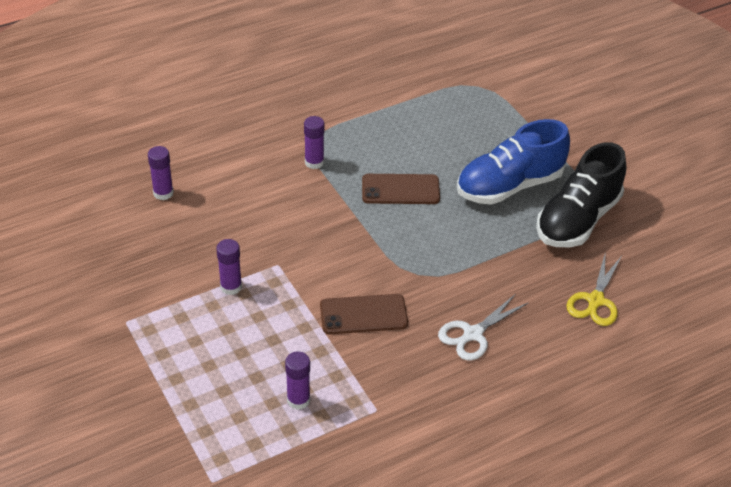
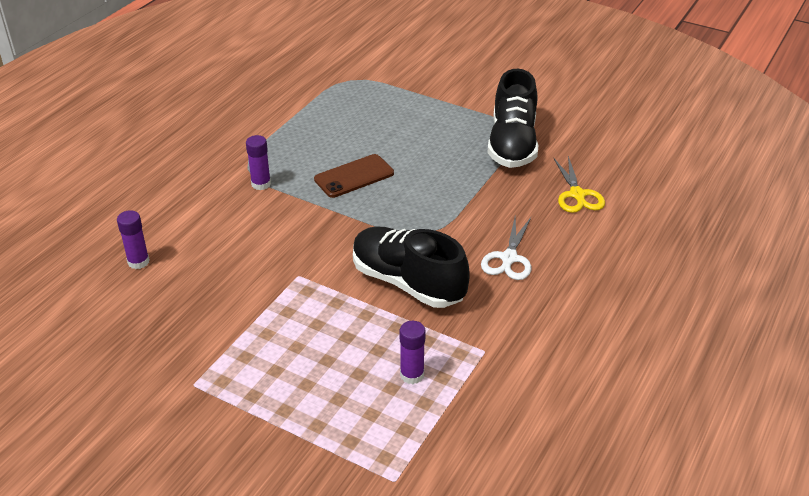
camera: 30 degrees left, 5 degrees down
purple glue stick [217,239,242,295] -> none
brown phone [320,294,408,334] -> black shoe [353,226,470,308]
blue shoe [457,119,570,205] -> none

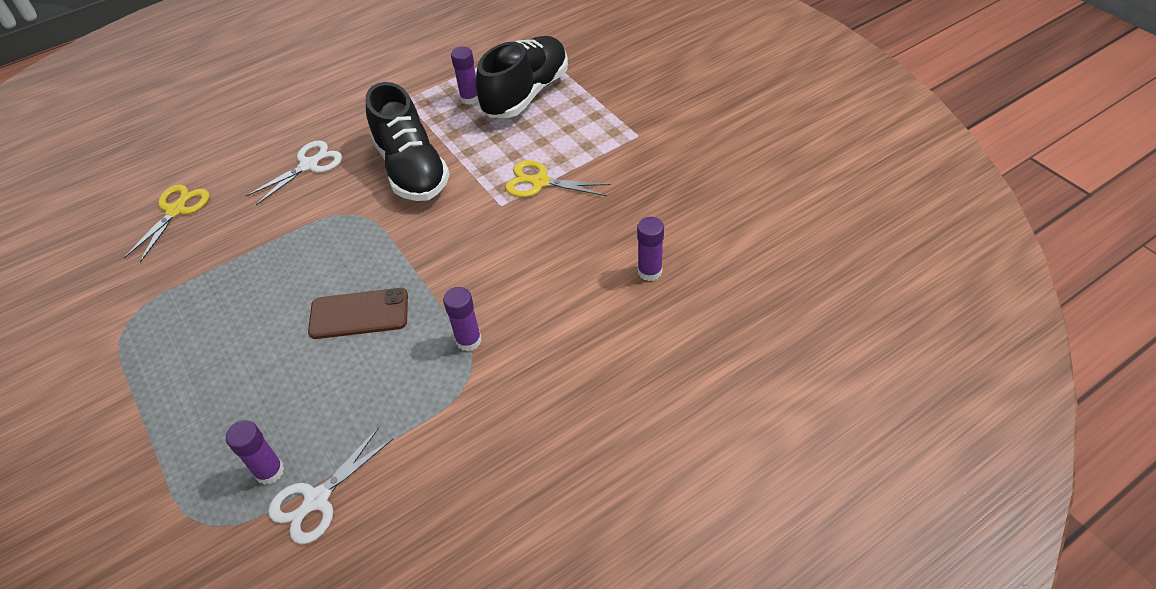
camera: 150 degrees left, 10 degrees up
black shoe [487,69,539,168] -> black shoe moved to [476,36,568,118]
none -> purple glue stick [226,420,284,485]
none -> white scissors [268,427,394,544]
none -> yellow scissors [505,160,611,197]

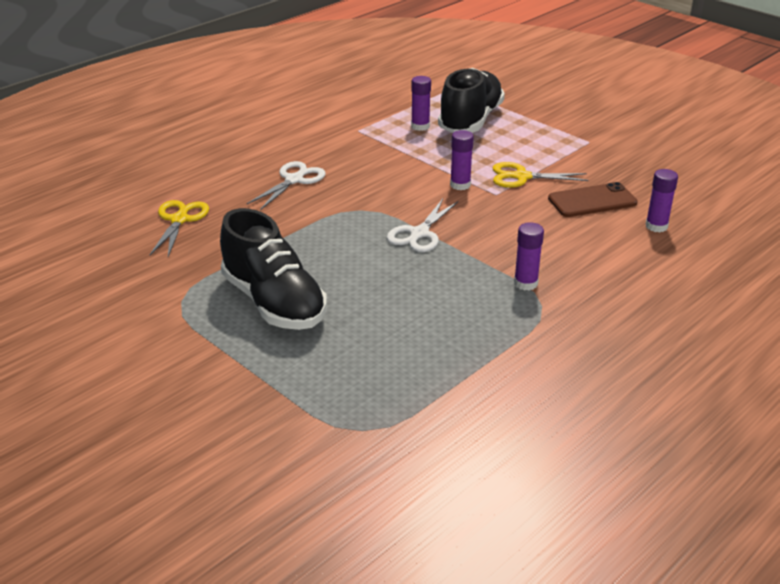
camera: 15 degrees left, 15 degrees down
purple glue stick [226,420,284,485] -> purple glue stick moved to [450,130,474,190]
white scissors [268,427,394,544] -> white scissors moved to [387,199,458,252]
brown phone [308,288,408,339] -> brown phone moved to [548,182,638,217]
black shoe [366,82,450,201] -> black shoe moved to [220,208,327,330]

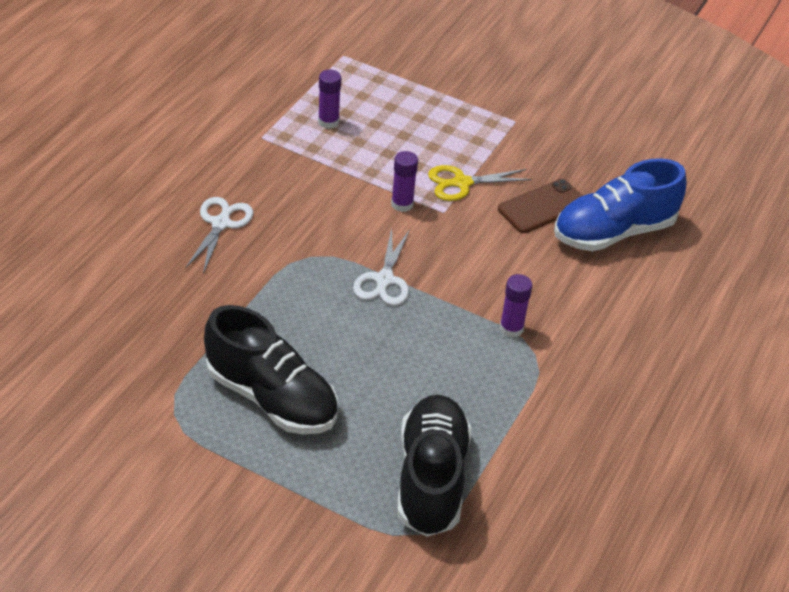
camera: 20 degrees left, 10 degrees up
yellow scissors [150,200,209,257] -> none
black shoe [438,68,505,133] -> black shoe moved to [397,395,472,537]
purple glue stick [645,169,678,233] -> blue shoe [554,158,687,251]

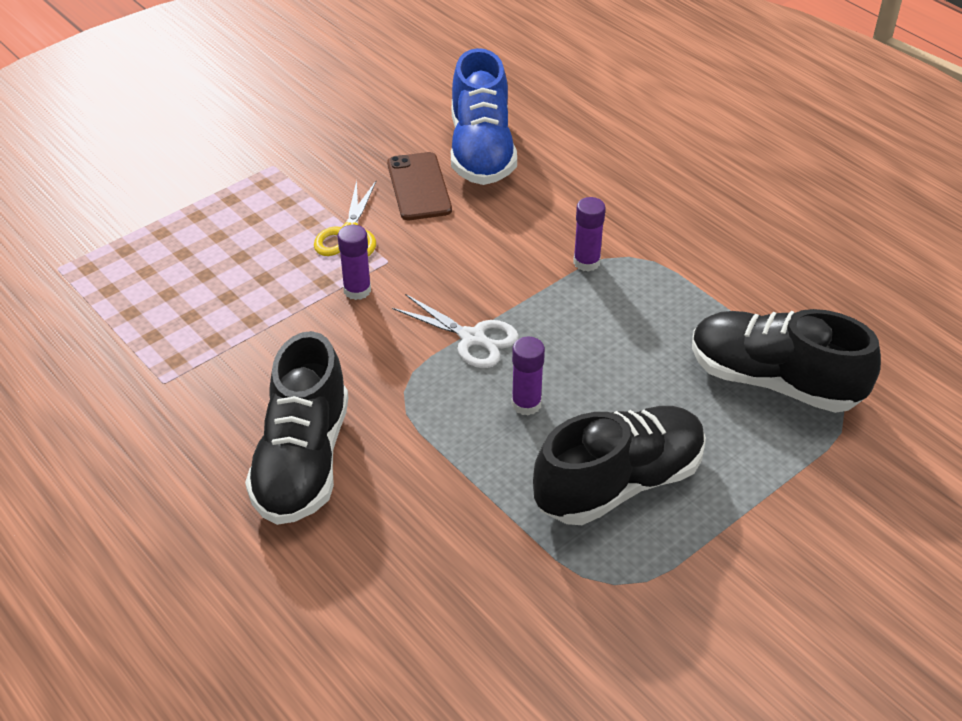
camera: 65 degrees left, 0 degrees up
white scissors [185,197,253,274] -> black shoe [245,331,348,525]
purple glue stick [318,70,341,129] -> purple glue stick moved to [512,337,545,416]

